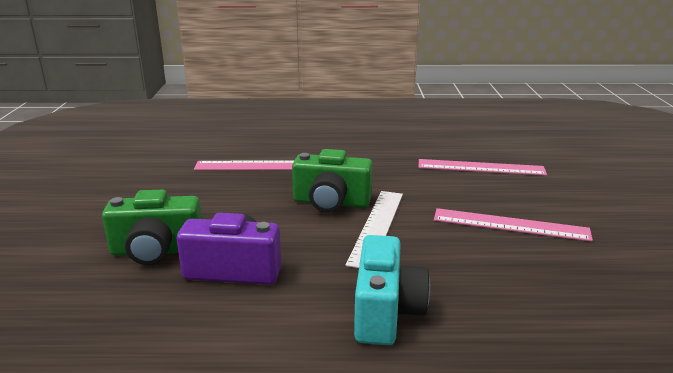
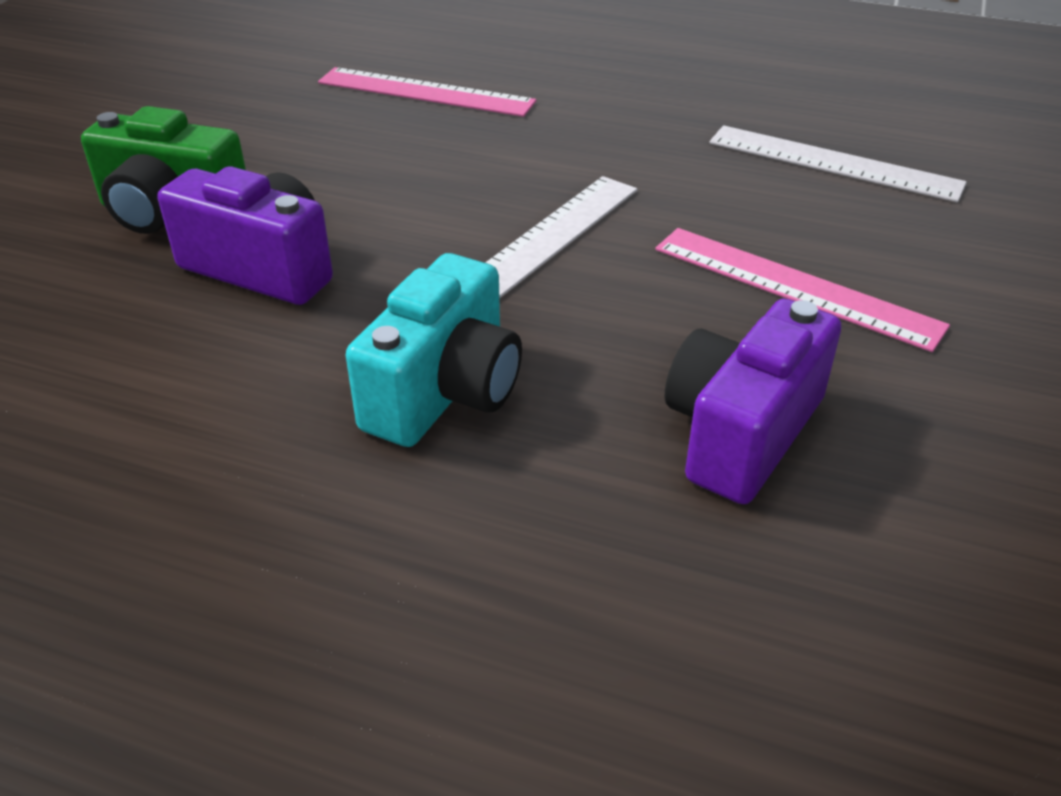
camera: 20 degrees right, 15 degrees up
green camera [292,149,373,212] -> none
pink ruler [419,159,547,176] -> white ruler [709,125,967,202]
none -> purple camera [665,299,841,504]

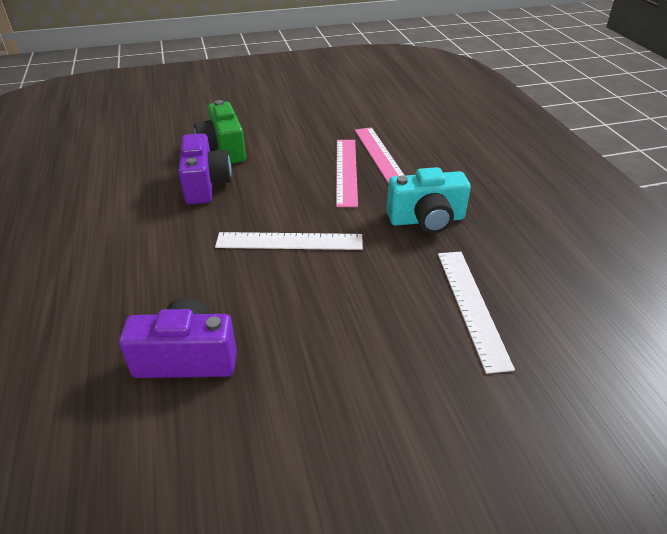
camera: 55 degrees right, 0 degrees up
turquoise camera [346,253,522,447] -> turquoise camera moved to [387,167,471,233]
pink ruler [655,228,950,352] -> pink ruler moved to [336,140,358,207]

